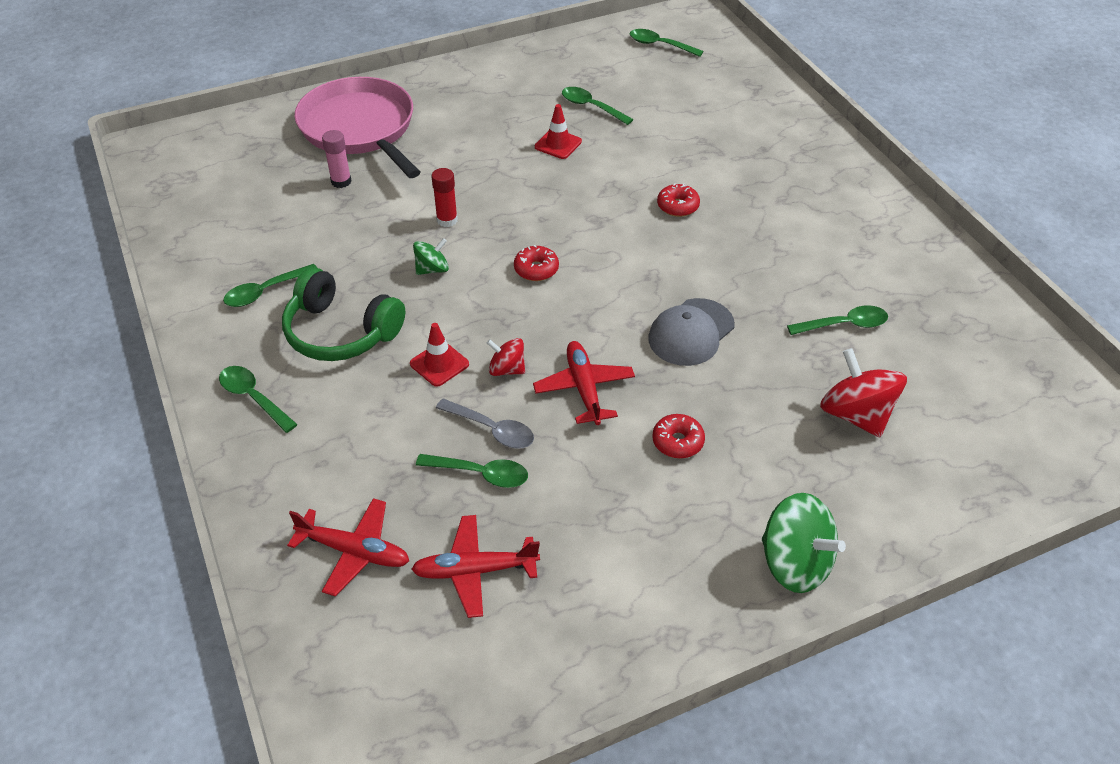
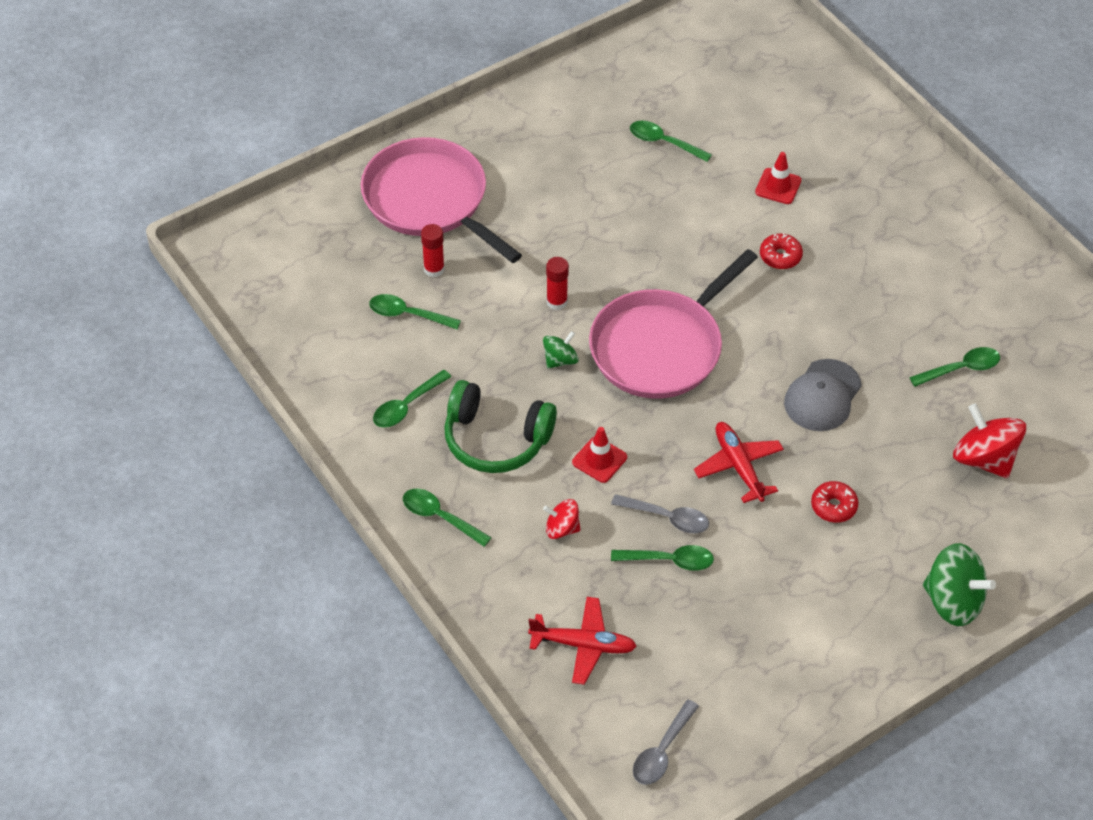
camera: 10 degrees left, 5 degrees up
pink glue stick [322,130,351,188] -> red glue stick [421,224,445,277]
red plane [411,515,540,618] -> none
red spinning top [487,338,525,376] -> red spinning top moved to [543,499,581,539]
red donut [514,245,559,281] -> pink pan [589,249,758,399]
red traffic cone [535,104,582,159] -> red traffic cone moved to [755,152,801,204]
green spoon [630,29,704,57] -> green spoon moved to [369,294,461,330]
none -> grey spoon [633,700,699,785]

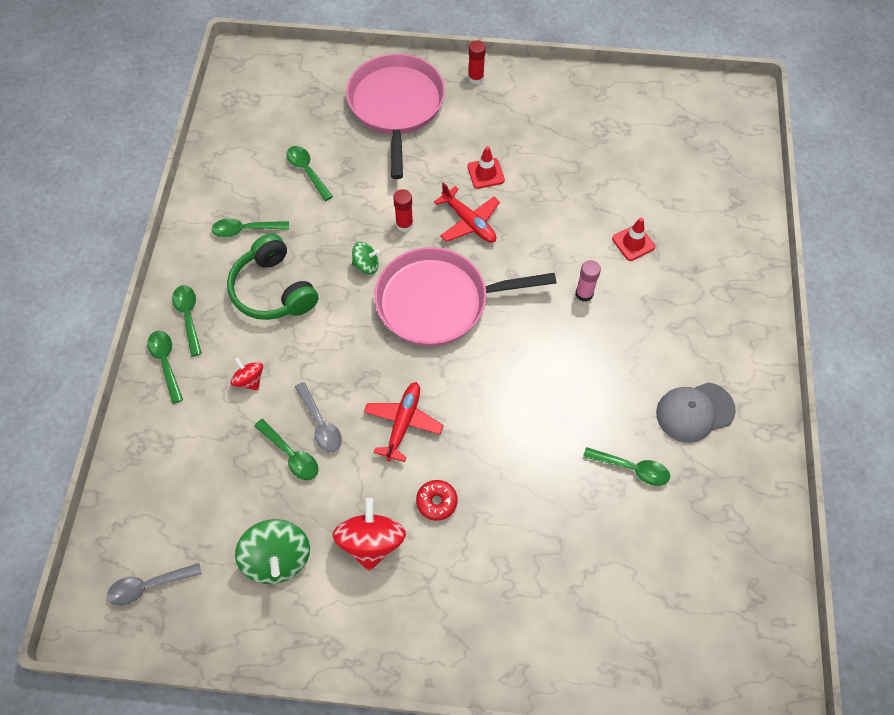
camera: 40 degrees right, 10 degrees up
red glue stick [421,224,445,277] -> red glue stick moved to [468,40,486,84]
red plane [528,597,637,685] -> red plane moved to [434,182,500,243]
red traffic cone [572,427,627,483] -> red traffic cone moved to [467,146,505,189]
green spoon [630,120,712,162] -> green spoon moved to [147,331,183,404]
red donut [760,233,803,269] -> pink glue stick [576,260,601,302]
grey cap [784,359,862,431] -> grey cap moved to [656,382,736,443]
green spinning top [923,543,996,626] -> green spinning top moved to [235,519,310,584]
red spinning top [953,404,1026,478] -> red spinning top moved to [333,498,406,571]

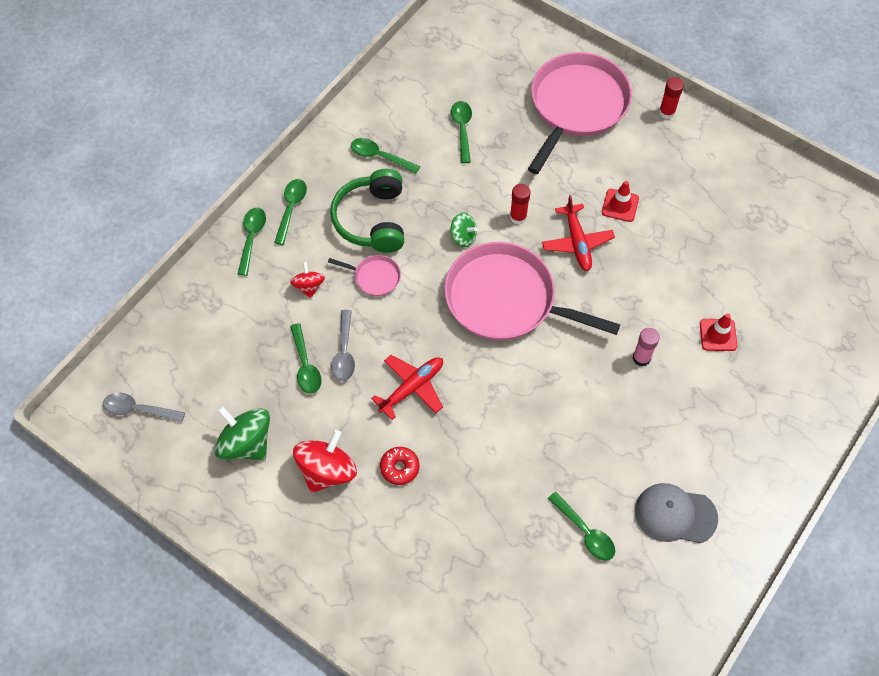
camera: 30 degrees right, 0 degrees up
green spinning top [235,519,310,584] -> green spinning top turned 120 degrees clockwise [214,406,270,460]
none -> pink pan [328,255,401,296]

